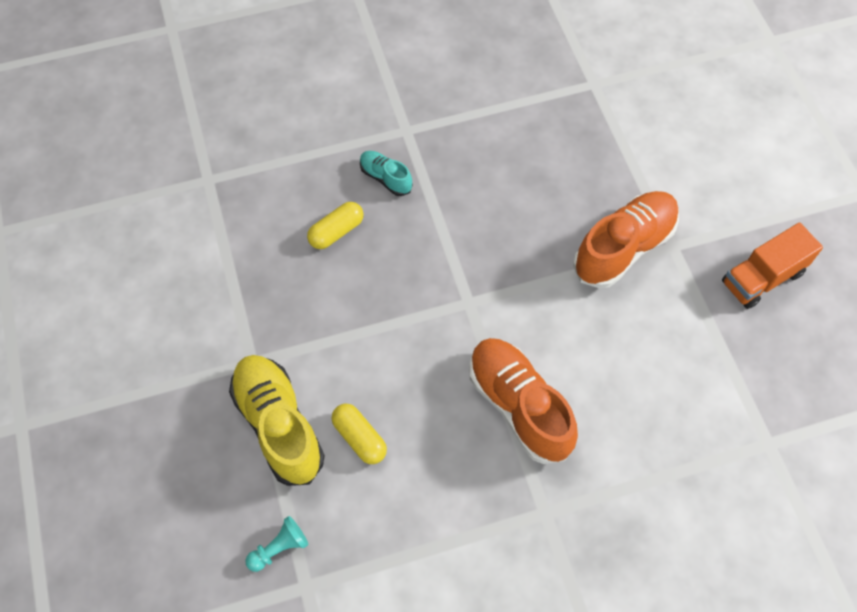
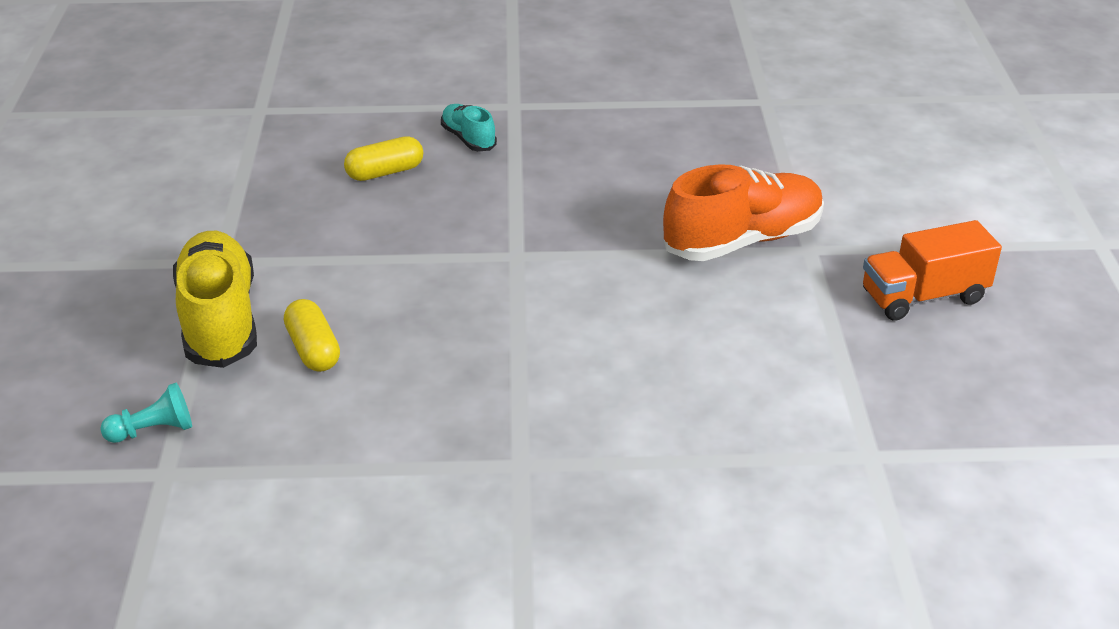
camera: 15 degrees right, 25 degrees down
orange shoe [469,338,578,464] -> none

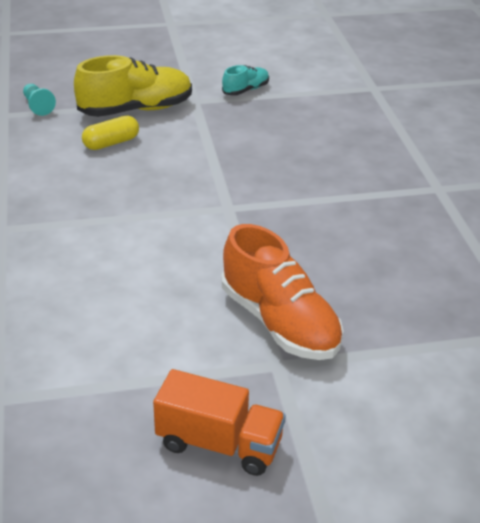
camera: 80 degrees right, 0 degrees up
yellow capsule [344,136,423,181] -> none
turquoise shoe [441,104,497,151] -> turquoise shoe moved to [222,65,269,96]
orange truck [863,220,1002,321] -> orange truck turned 135 degrees clockwise [153,369,286,476]

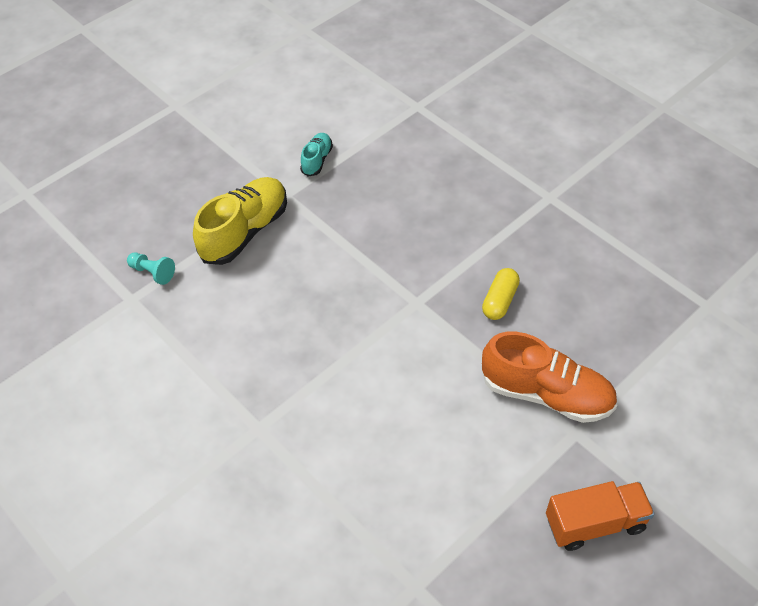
camera: 30 degrees left, 15 degrees up
yellow capsule [82,116,139,150] -> yellow capsule moved to [482,268,520,320]

